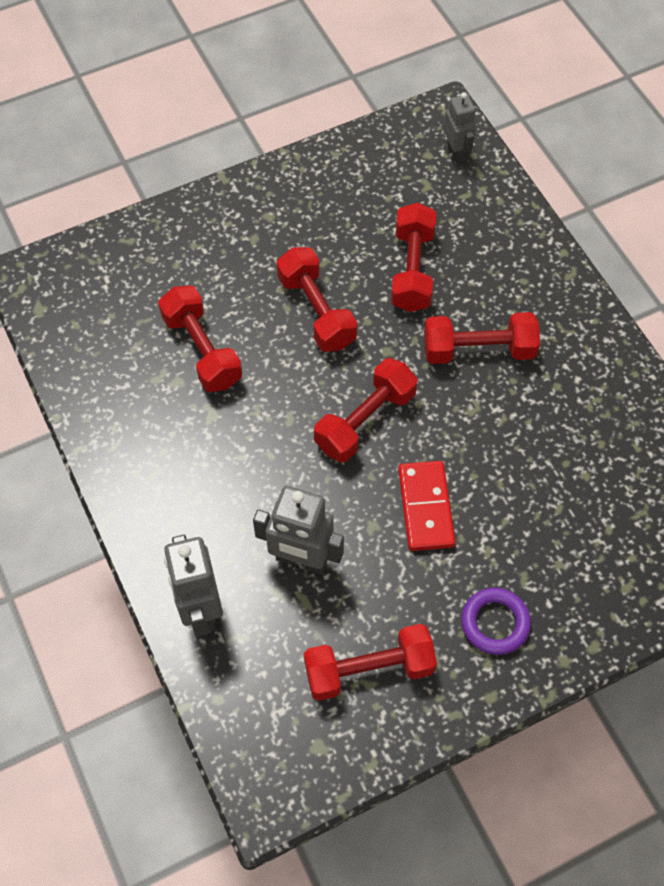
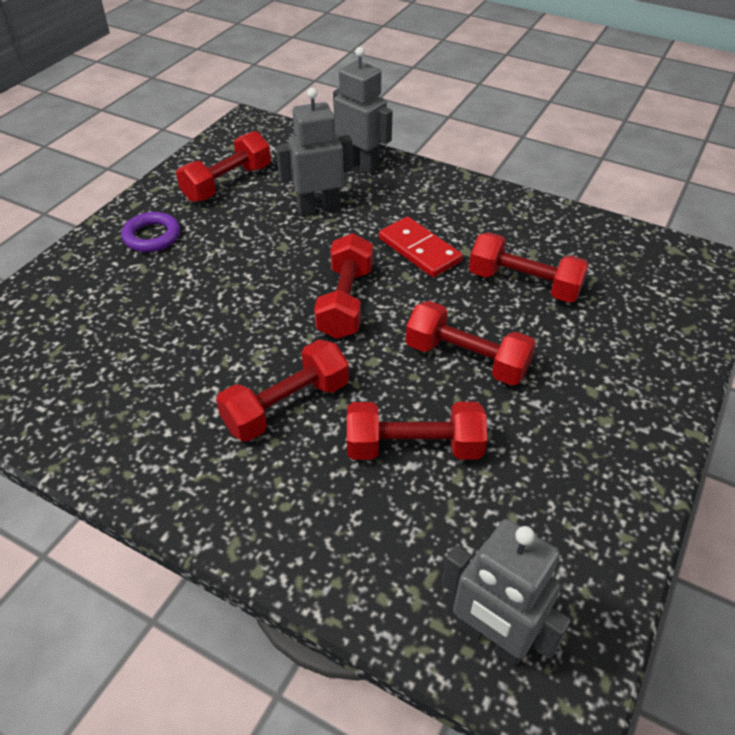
camera: 145 degrees right, 15 degrees down
red dumbbell [391,203,436,312] -> red dumbbell turned 60 degrees counterclockwise [347,402,487,460]
red domino [398,461,456,551] -> red domino moved to [379,216,463,277]
grey robot [444,92,476,164] -> grey robot [442,519,571,667], size x1.55

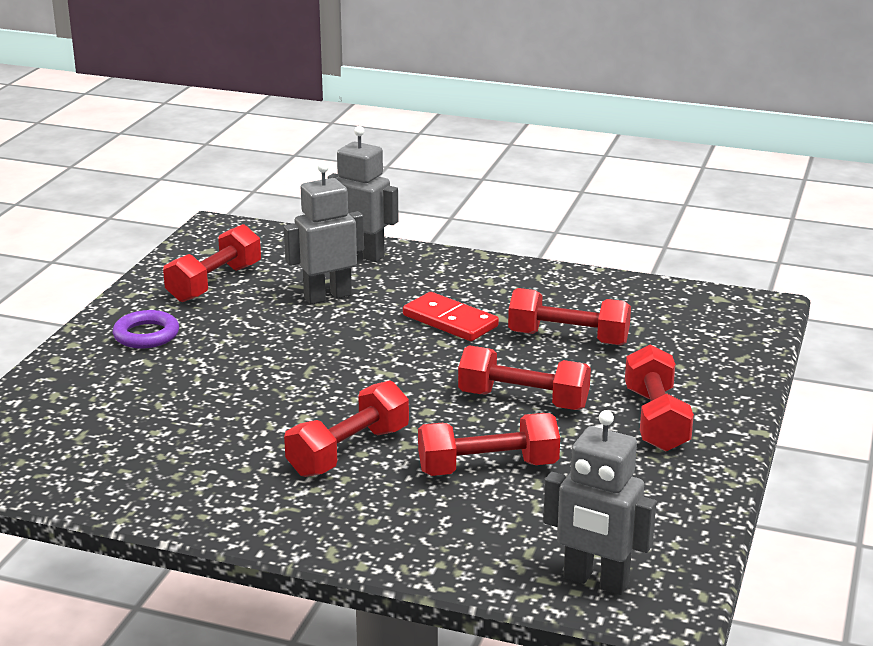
camera: 10 degrees left, 20 degrees down
red dumbbell [314,233,373,339] -> red dumbbell moved to [625,344,694,451]

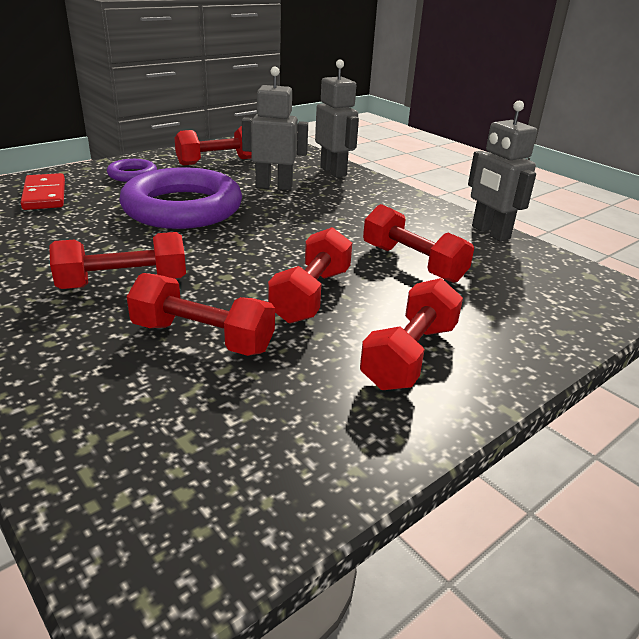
camera: 30 degrees right, 5 degrees up
red domino [403,292,499,341] -> red domino moved to [21,173,65,210]
red dumbbell [458,345,591,410] -> red dumbbell turned 60 degrees clockwise [268,227,352,324]
grey robot [543,410,656,595] -> grey robot moved to [468,101,537,241]
none -> purple ring [119,167,242,229]

